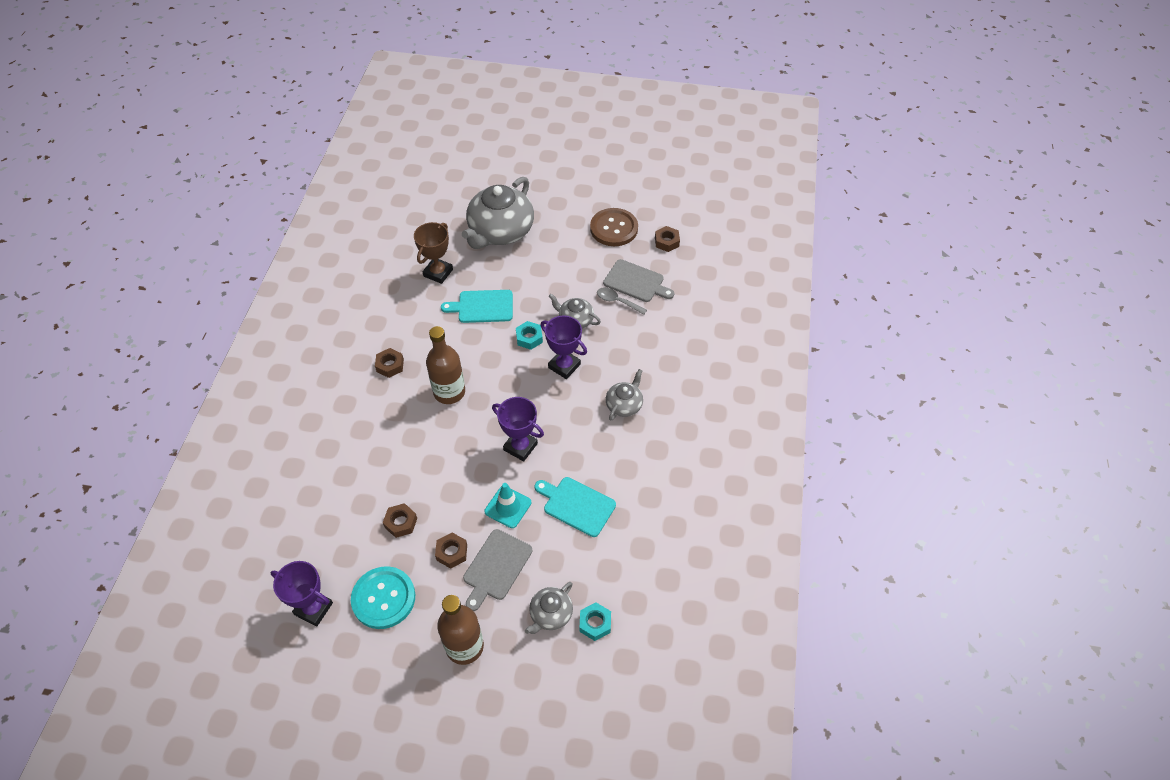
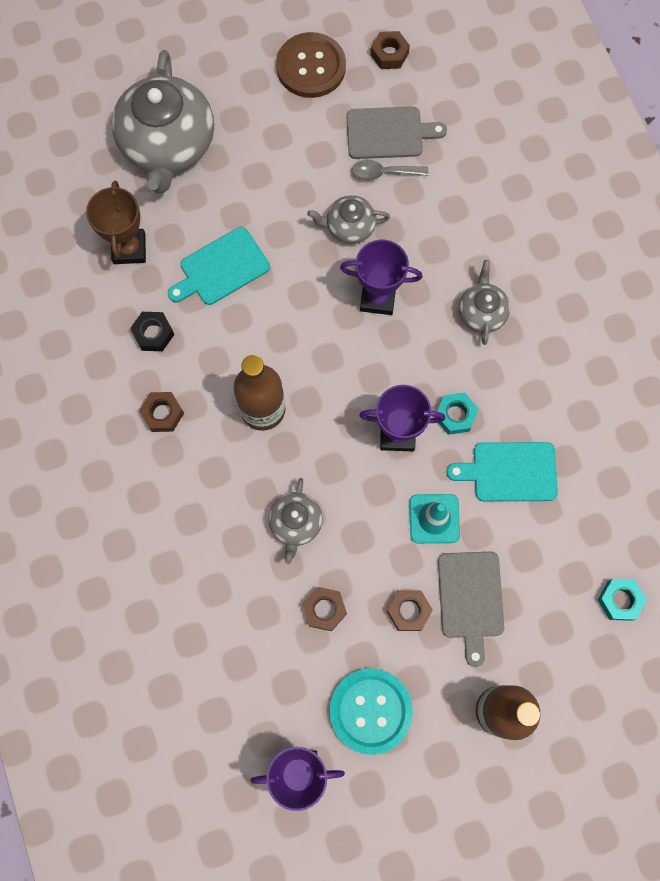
camera: 30 degrees left, 20 degrees up
turquoise nut [516,321,543,350] -> turquoise nut moved to [435,392,479,435]
grey teapot [525,582,573,634] -> grey teapot moved to [268,478,323,564]
none -> black nut [130,312,174,351]

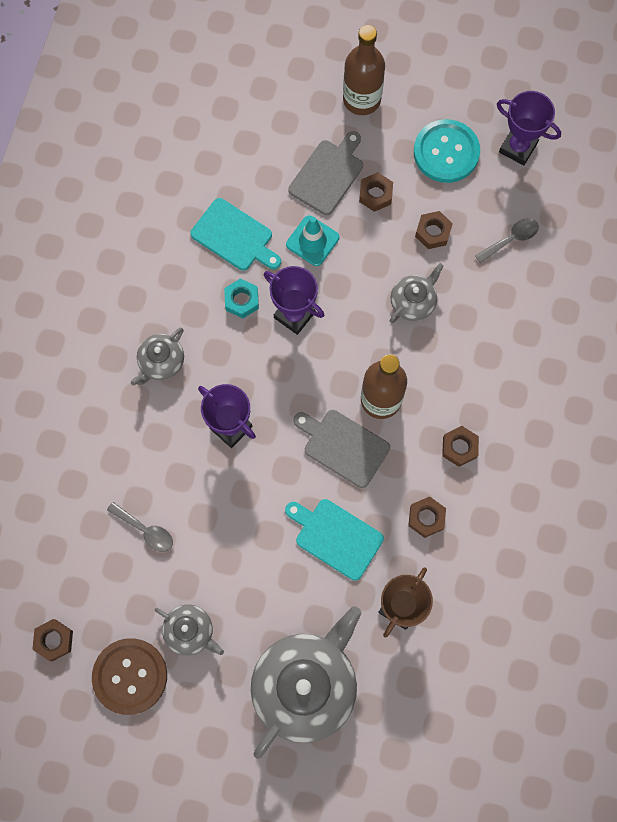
camera: 145 degrees left, 0 degrees up
black nut [130,312,174,351] -> brown nut [408,496,446,538]
turquoise cutting board [168,227,270,305] -> turquoise cutting board turned 150 degrees counterclockwise [285,499,384,581]
grey teapot [307,195,390,244] -> grey teapot moved to [155,605,224,656]
grey cutting board [347,106,447,159] -> grey cutting board moved to [294,410,390,488]
turquoise nut [598,579,647,621] -> none
none -> grey spoon [475,218,539,263]

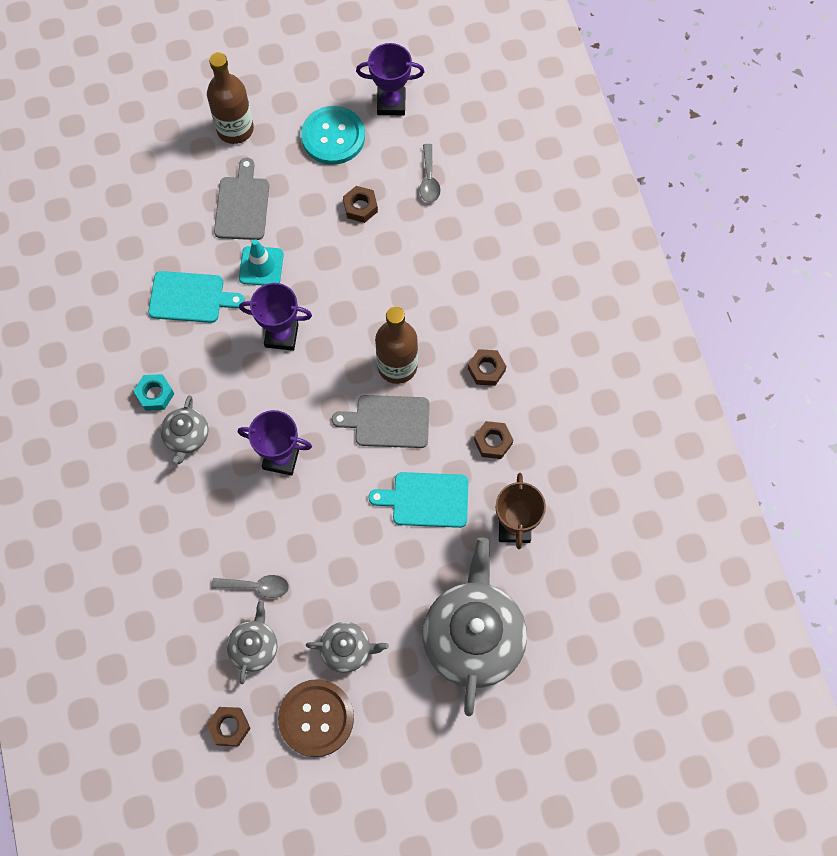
camera: 30 degrees left, 5 degrees down
turquoise nut [224,278,259,319] -> turquoise nut moved to [134,374,174,411]
brown nut [359,172,393,212] -> none
grey teapot [390,263,444,323] -> grey teapot moved to [227,600,277,684]
grey spoon [475,218,539,263] -> grey spoon turned 150 degrees clockwise [420,144,441,203]

